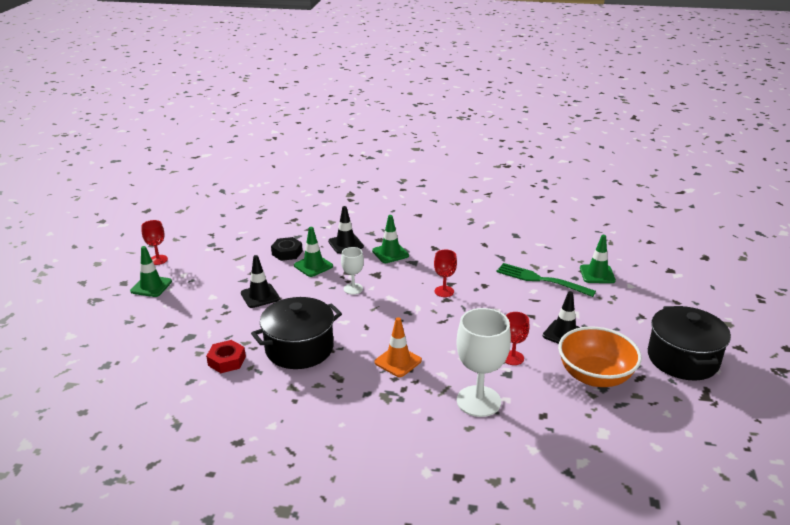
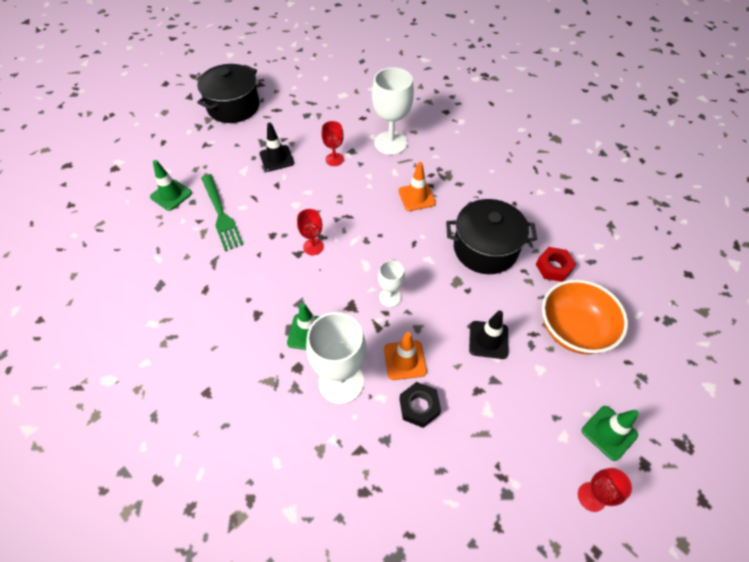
camera: 145 degrees left, 25 degrees up
green traffic cone [294,227,333,277] -> orange traffic cone [384,332,427,380]
black traffic cone [328,206,364,254] -> white goblet [306,312,366,404]
orange bowl [558,326,642,387] -> orange bowl moved to [542,279,628,354]

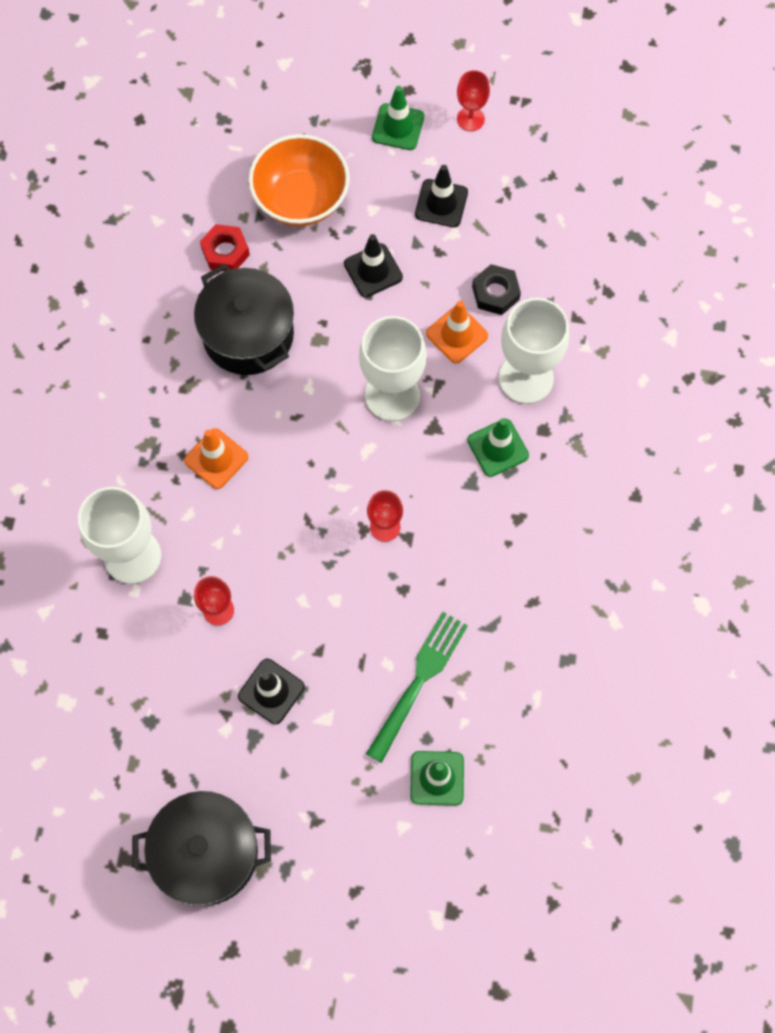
camera: 125 degrees left, 15 degrees up
white goblet [378,260,405,307] -> white goblet [359,316,427,421], size x1.87
none -> black traffic cone [415,165,468,227]

